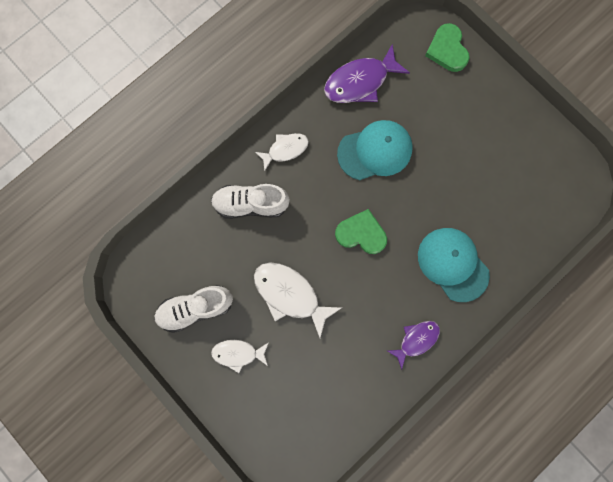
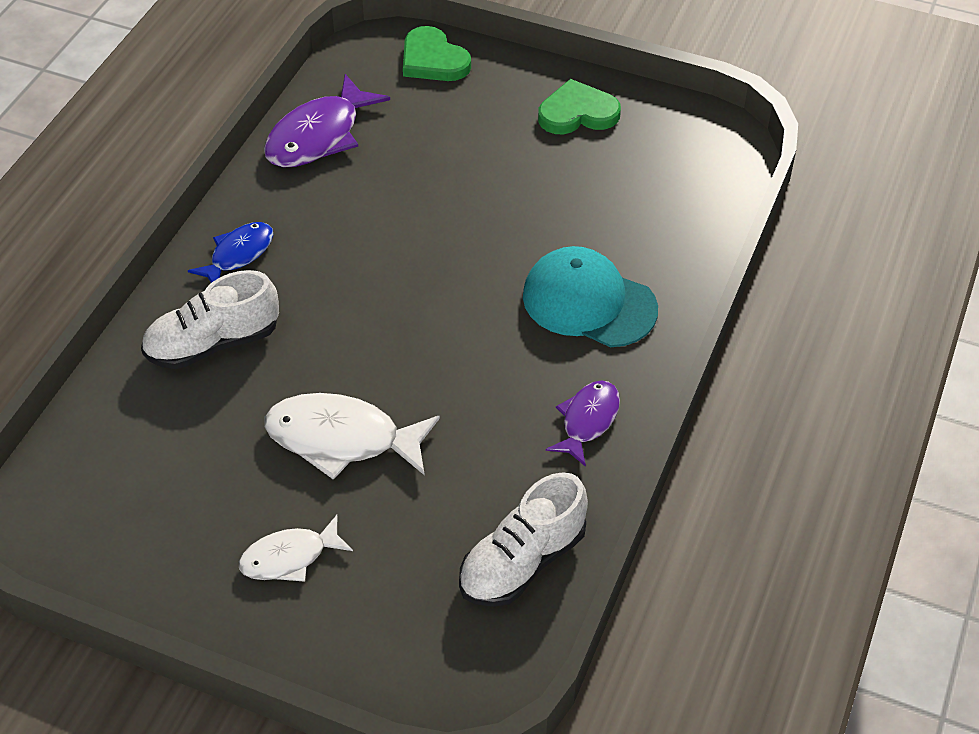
camera: 25 degrees left, 30 degrees down
white shoe [154,285,233,333] -> white shoe moved to [459,472,588,607]
white fish [255,133,309,172] -> blue fish [188,222,273,283]
green heart [335,209,387,254] -> green heart moved to [538,79,621,134]
turquoise cap [337,120,413,180] -> none

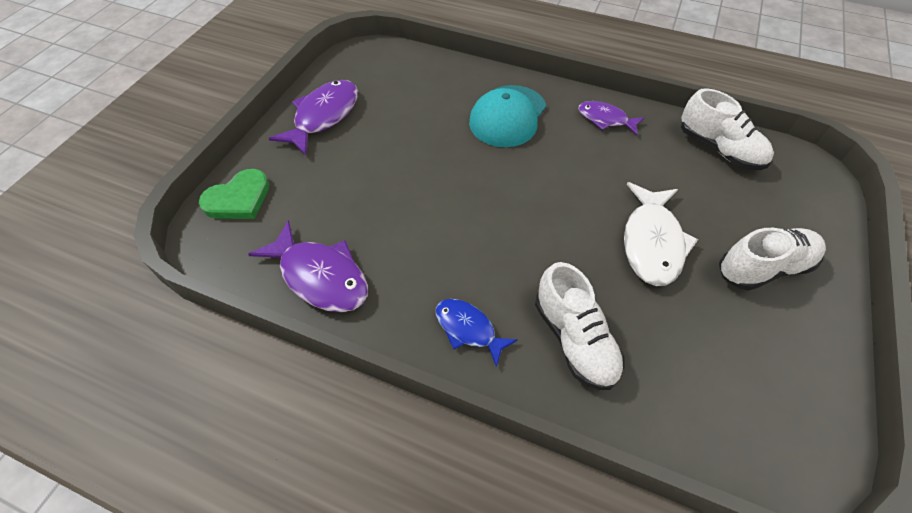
camera: 90 degrees left, 5 degrees up
white fish [239,515,353,582] -> white shoe [719,228,826,291]
green heart [538,79,621,134] -> purple fish [269,80,358,155]

